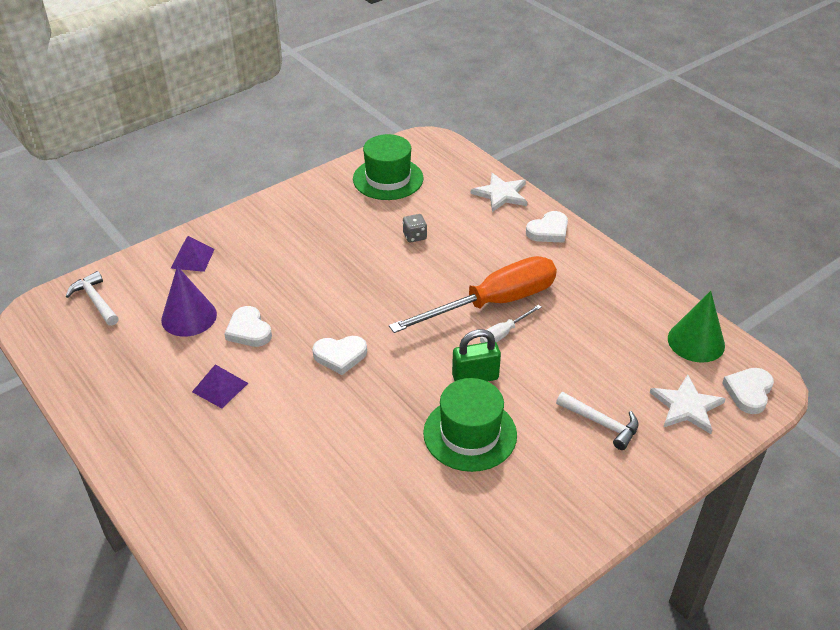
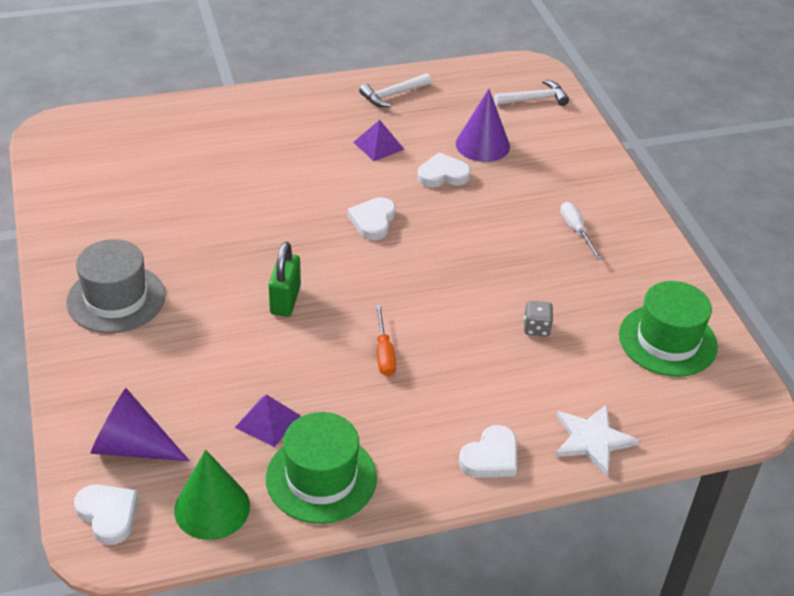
camera: 110 degrees right, 0 degrees up
purple pyramid [171,236,215,272] -> purple pyramid moved to [235,395,301,447]
orange screwdriver [389,256,557,333] -> orange screwdriver [376,305,396,376], size x0.42
green hat [423,378,517,472] -> green hat moved to [266,412,377,524]
white screwdriver [480,305,542,343] -> white screwdriver moved to [560,202,602,260]
white heart [526,211,568,243] -> white heart turned 120 degrees counterclockwise [459,425,517,478]
white hammer [556,392,639,450] -> white hammer moved to [359,73,431,107]
white star [650,374,726,434] -> purple cone [90,388,190,461]
none -> grey hat [66,239,166,333]

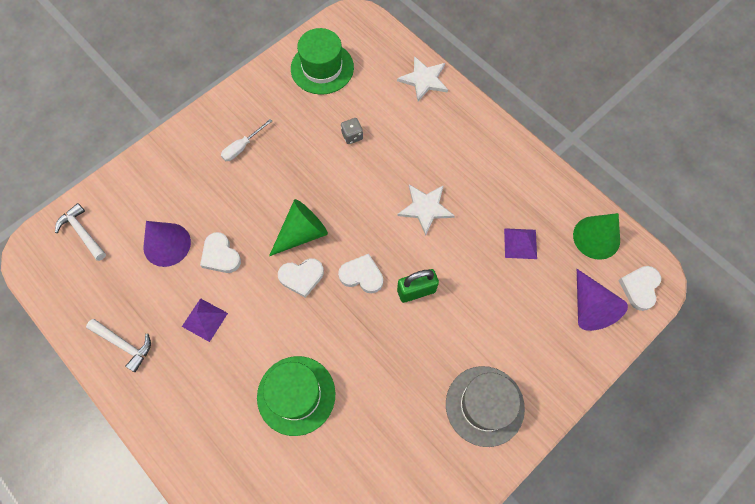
camera: 115 degrees left, 25 degrees up
green hat [266,412,377,524] -> green hat moved to [257,356,335,436]
orange screwdriver [376,305,396,376] -> white star [397,184,455,236]
white heart [459,425,517,478] -> white heart moved to [338,254,383,293]
none -> green cone [269,199,328,256]

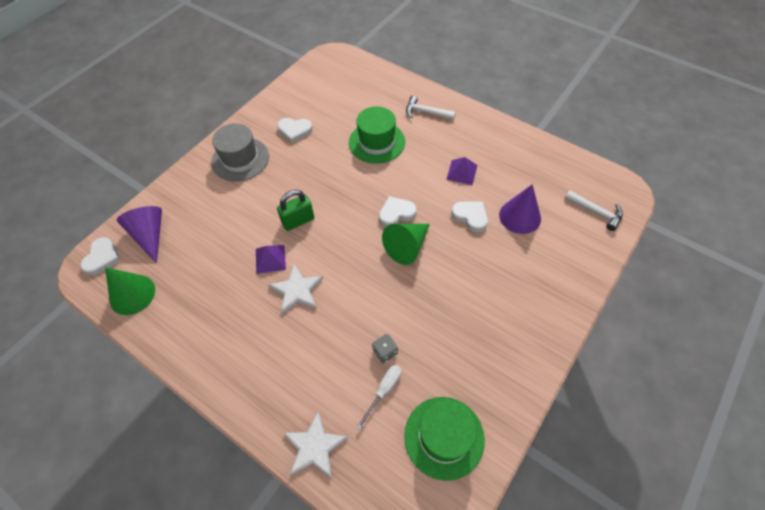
camera: 170 degrees right, 10 degrees down
white hammer [86,319,151,372] -> white hammer moved to [406,96,456,120]
white screwdriver [221,119,272,161] -> white screwdriver moved to [356,365,401,430]
white heart [338,254,383,293] -> white heart moved to [277,118,313,143]
purple pyramid [504,228,537,259] -> purple pyramid moved to [256,245,286,274]

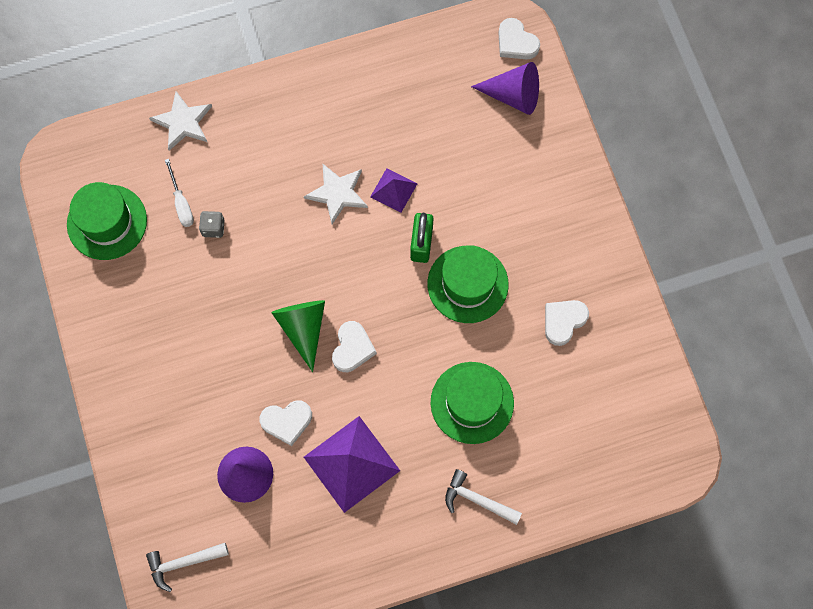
camera: 125 degrees right, 15 degrees up
green cone [105,267,155,315] -> none
grey hat [211,123,269,182] -> none
white hammer [406,96,456,120] -> white hammer turned 120 degrees counterclockwise [445,469,522,525]
purple pyramid [446,157,477,185] -> purple pyramid [304,416,400,513], size x1.84
none -> green hat [427,245,509,323]

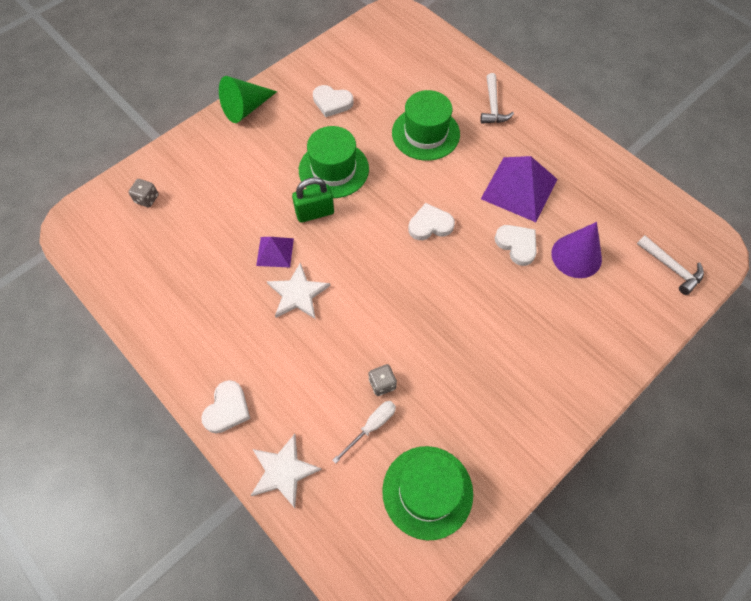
camera: 115 degrees left, 10 degrees down
green cone [271,300,325,372] -> green cone moved to [219,76,277,123]
purple cone [471,62,539,115] -> grey dice [128,179,159,207]
white heart [498,18,540,59] -> white heart moved to [201,380,250,433]

